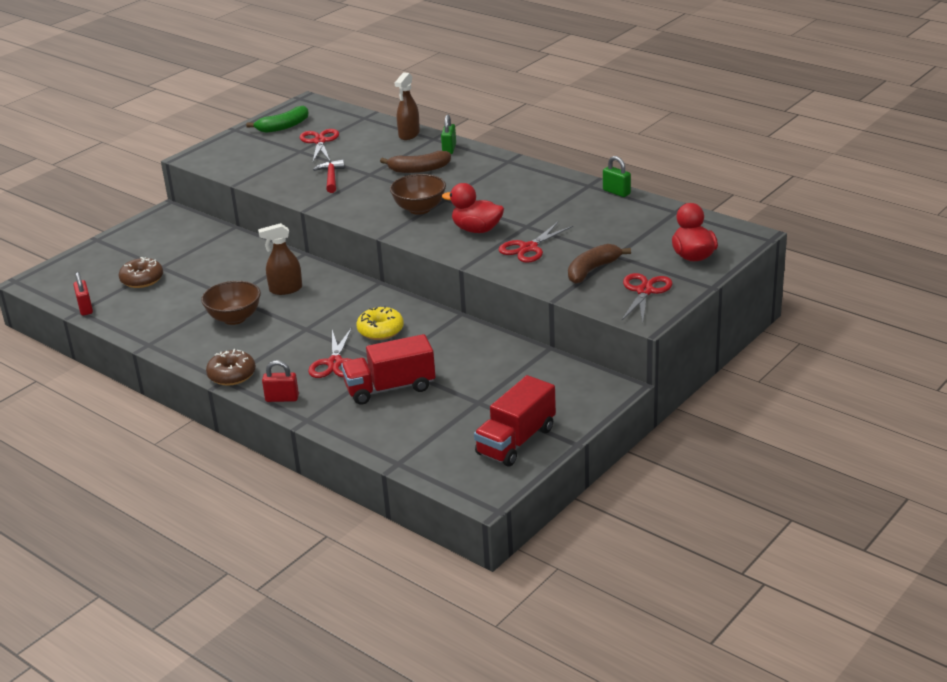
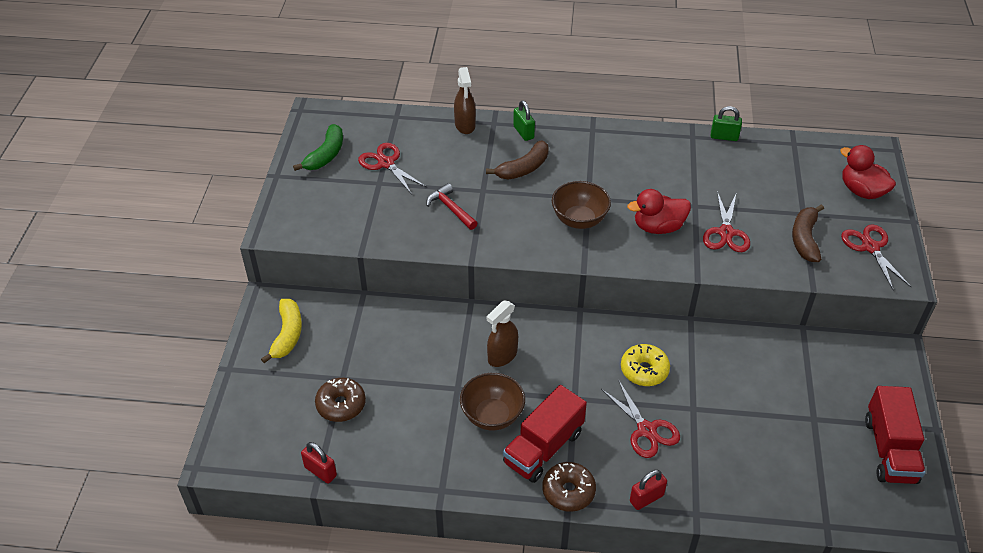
camera: 35 degrees left, 15 degrees up
red truck [341,334,436,405] -> red truck moved to [503,385,587,483]
none -> yellow banana [261,299,302,363]

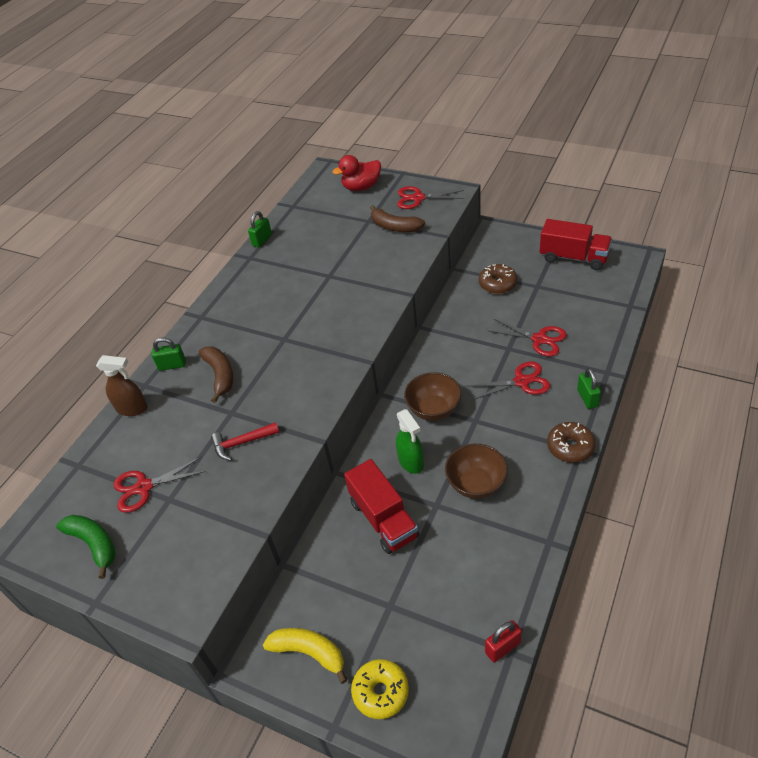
camera: 65 degrees left, 0 degrees up
brown donut [315,378,366,422] -> brown donut moved to [479,264,517,294]
brown spray bottle [487,300,518,367] -> green spray bottle [396,409,424,474]
red truck [503,385,587,483] -> red truck moved to [344,459,419,554]
brown bowl [552,181,611,229] -> brown bowl moved to [404,372,461,421]
yellow donut [621,344,670,386] -> yellow donut moved to [351,659,409,719]
red duck [627,189,691,234] -> none
red padlock [630,470,667,510] -> green padlock [577,368,601,409]
red scissors [703,191,750,252] -> red scissors moved to [489,319,567,357]

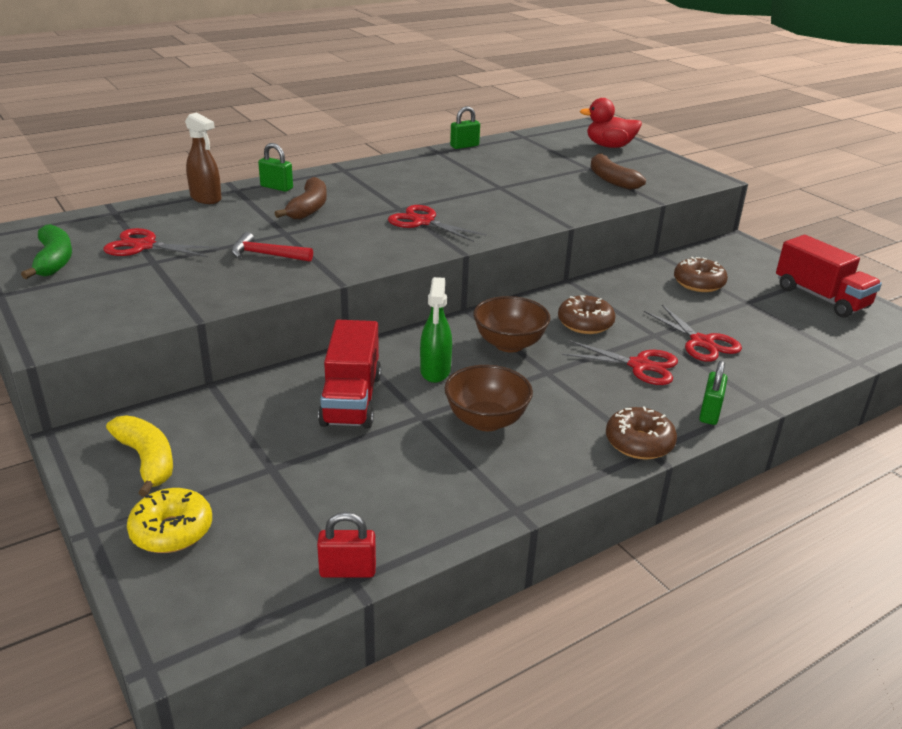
camera: 25 degrees right, 15 degrees down
red scissors [397,186,464,209] -> red scissors moved to [388,205,487,242]
none -> brown donut [558,295,615,334]

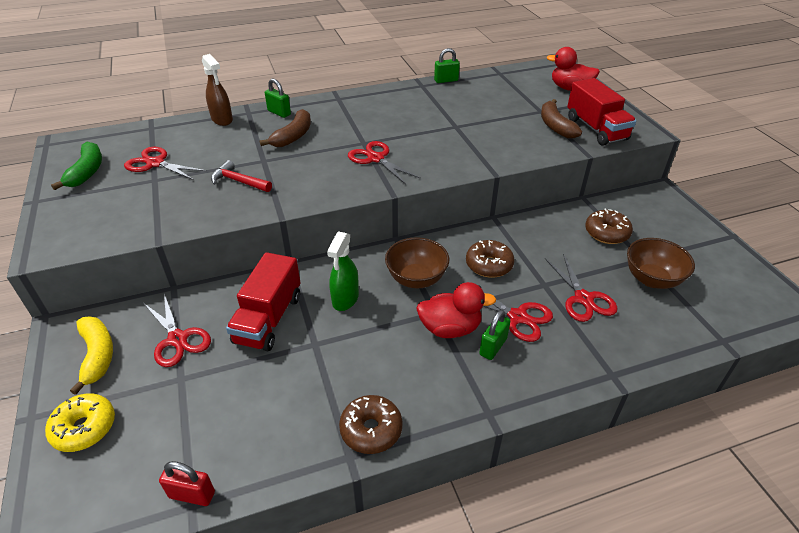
camera: 15 degrees right, 10 degrees up
brown bowl [445,365,533,431] -> brown bowl moved to [627,238,695,289]
brown donut [606,407,677,460] -> brown donut moved to [339,395,403,454]
green padlock [699,360,728,425] -> green padlock moved to [479,310,510,360]
red truck [776,235,882,318] -> red truck moved to [567,78,636,146]
none -> red scissors [143,294,211,367]
none -> red duck [416,282,496,338]

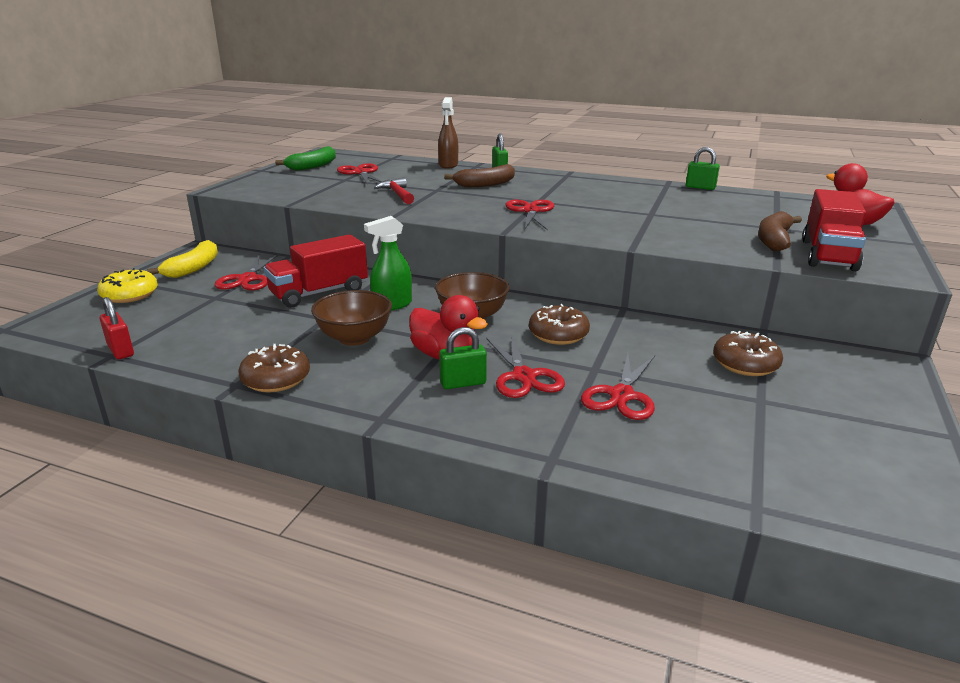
camera: 40 degrees right, 15 degrees down
brown bowl [627,238,695,289] -> brown bowl moved to [311,290,392,346]

